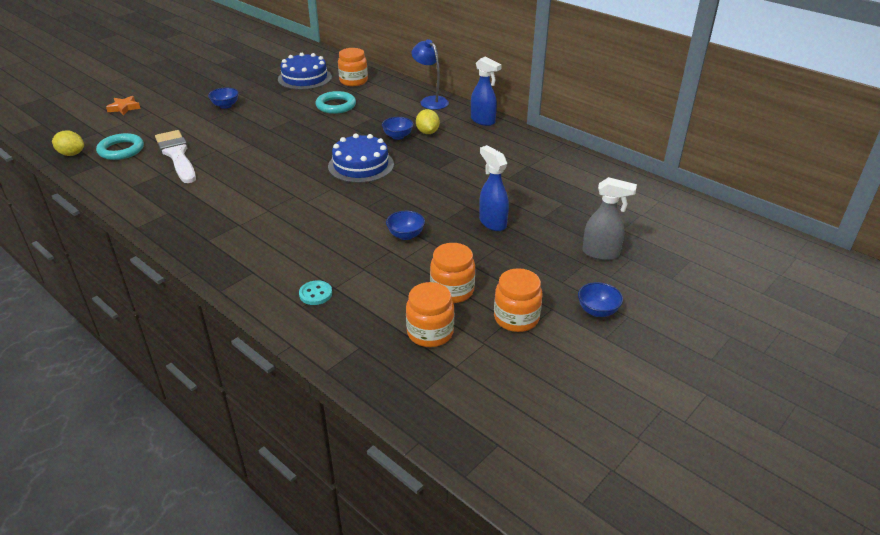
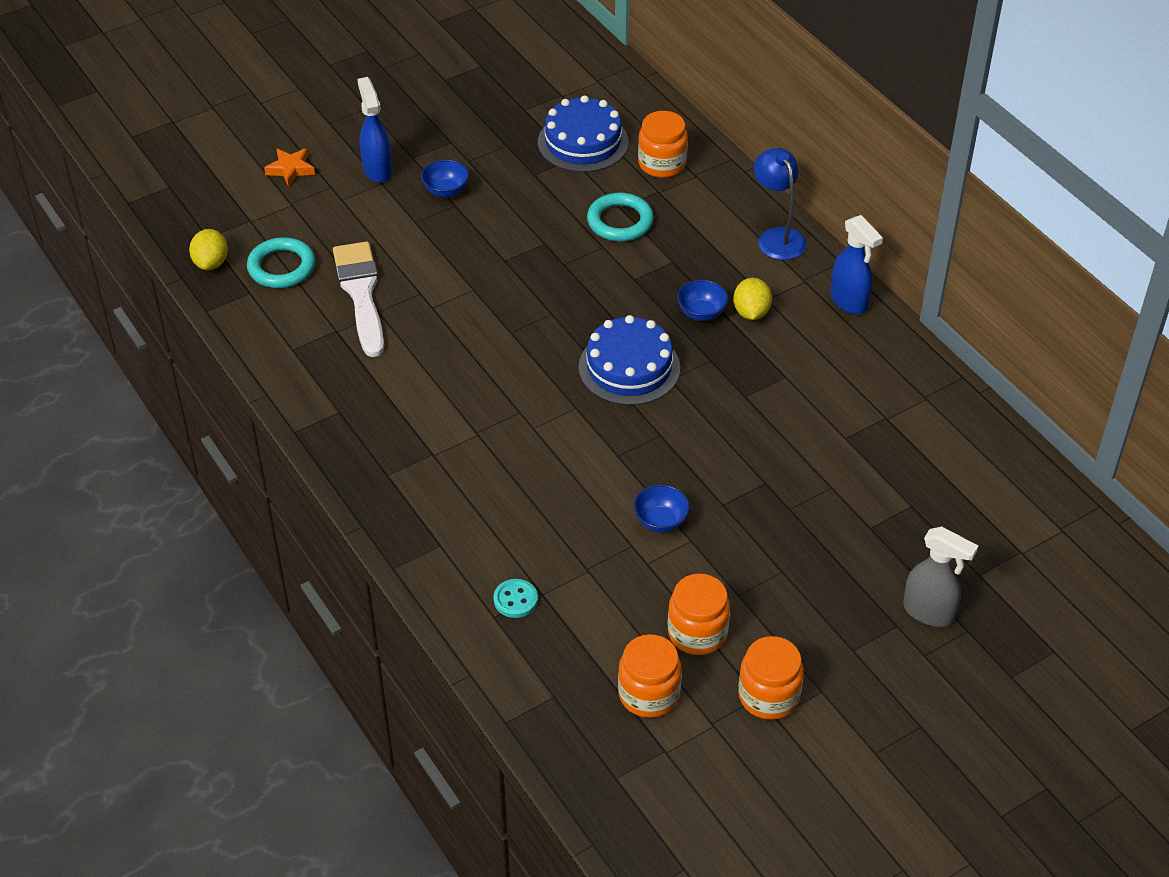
camera: 15 degrees right, 10 degrees up
yellow lemon [52,130,84,156] -> yellow lemon turned 60 degrees clockwise [189,229,228,270]
blue spray bottle [479,145,509,231] -> blue spray bottle moved to [357,77,392,183]
blue bowl [578,282,623,317] -> none

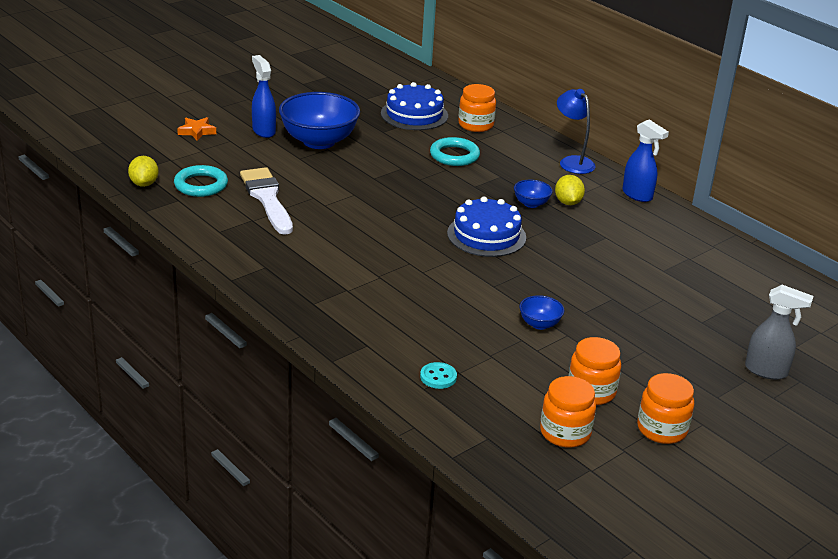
camera: 10 degrees left, 15 degrees down
blue bowl [421,160,469,198] -> blue bowl [279,92,360,149], size x2.21

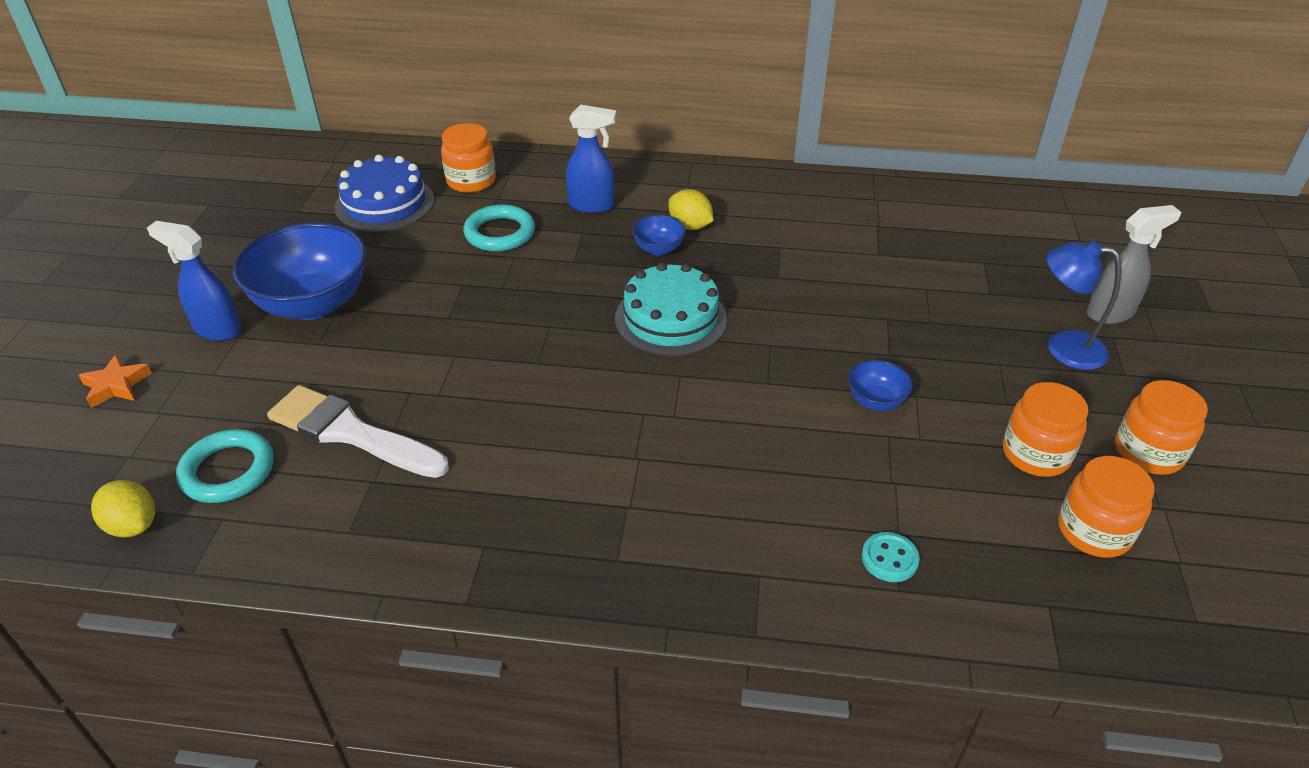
camera: 40 degrees left, 10 degrees up
blue cake [447,197,526,257] -> turquoise cake [615,262,727,356]
blue lamp [557,89,596,174] -> blue lamp moved to [1047,241,1121,370]
blue spray bottle [622,119,669,202] -> blue spray bottle moved to [566,105,616,213]

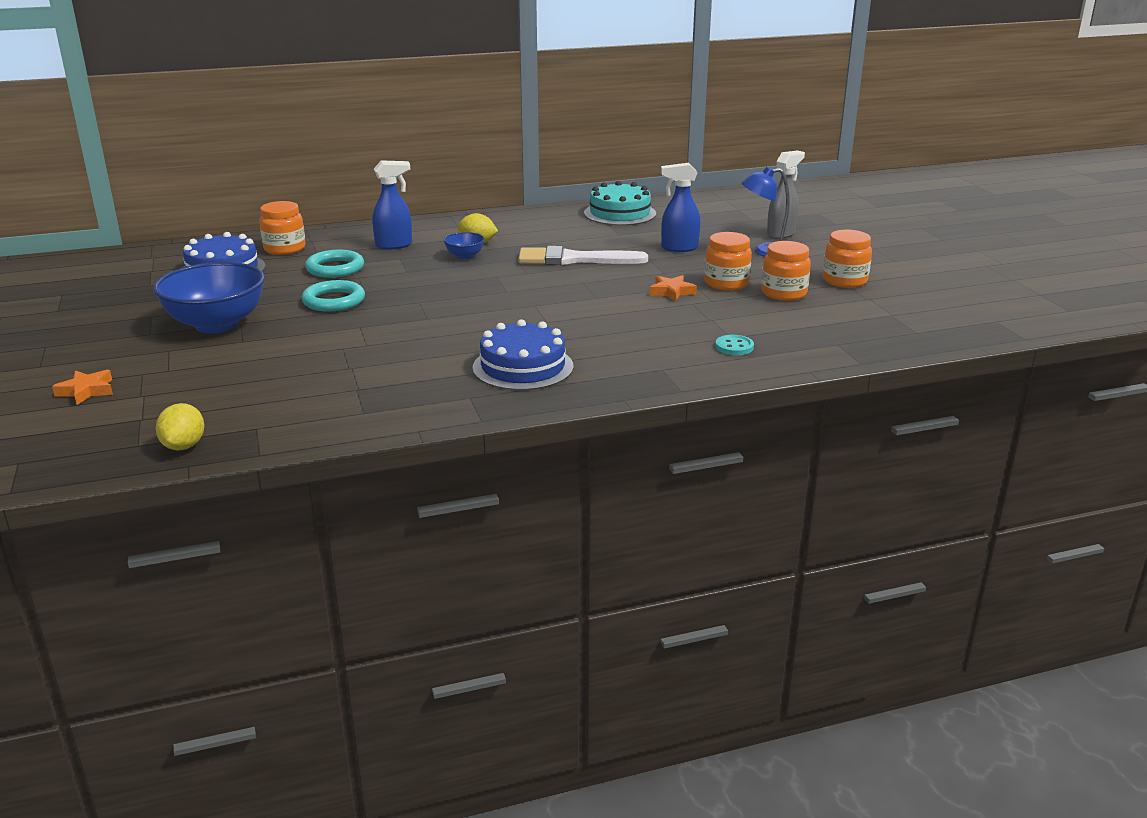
camera: 25 degrees left, 15 degrees down
yellow lemon [91,480,155,537] -> yellow lemon turned 75 degrees clockwise [156,403,204,451]
blue spray bottle [147,221,242,341] -> blue spray bottle moved to [661,163,700,252]
turquoise ring [176,429,274,503] -> turquoise ring moved to [302,280,365,312]
white brush [267,385,449,478] -> white brush moved to [518,246,648,265]
turquoise cake [615,262,727,356] -> turquoise cake moved to [584,181,656,226]
blue bowl [848,360,913,411] -> orange star [650,275,697,301]
orange jar [1058,456,1155,558] -> orange jar moved to [704,232,752,290]
none -> blue cake [472,319,573,390]

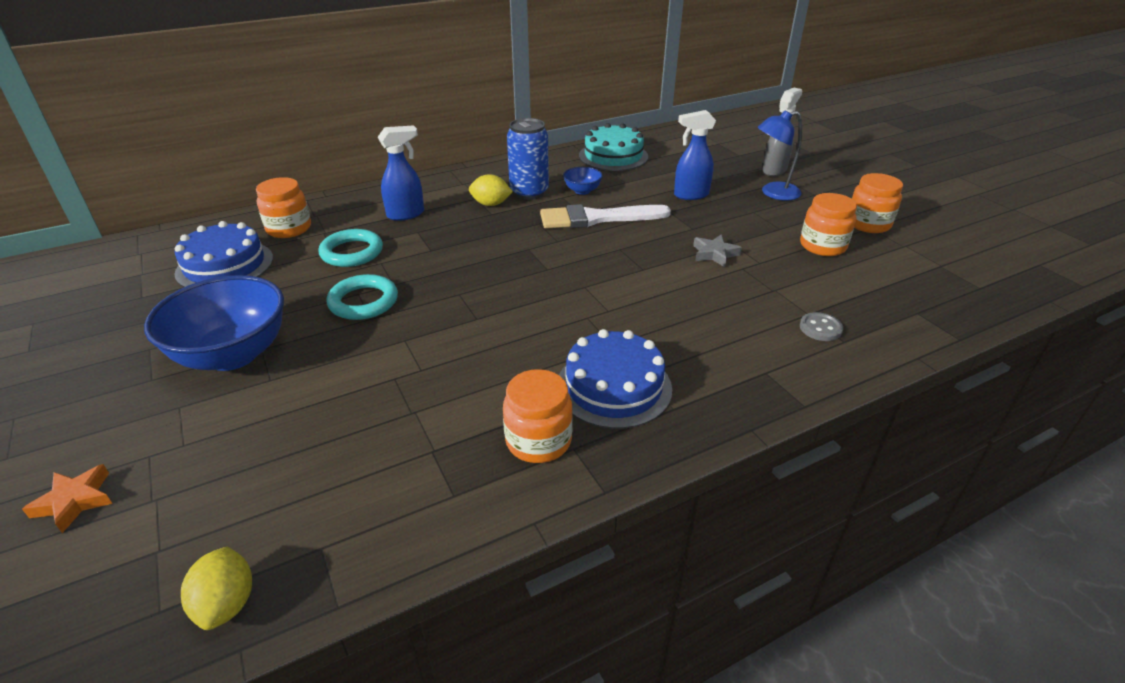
camera: 10 degrees left, 10 degrees up
blue bowl [443,232,485,259] -> blue bowl moved to [563,167,603,195]
orange star [650,275,697,301] -> grey star [693,235,742,267]
orange jar [704,232,752,290] -> orange jar moved to [503,369,573,463]
turquoise button [715,335,754,355] -> grey button [800,312,843,341]
none -> blue can [507,118,549,200]

